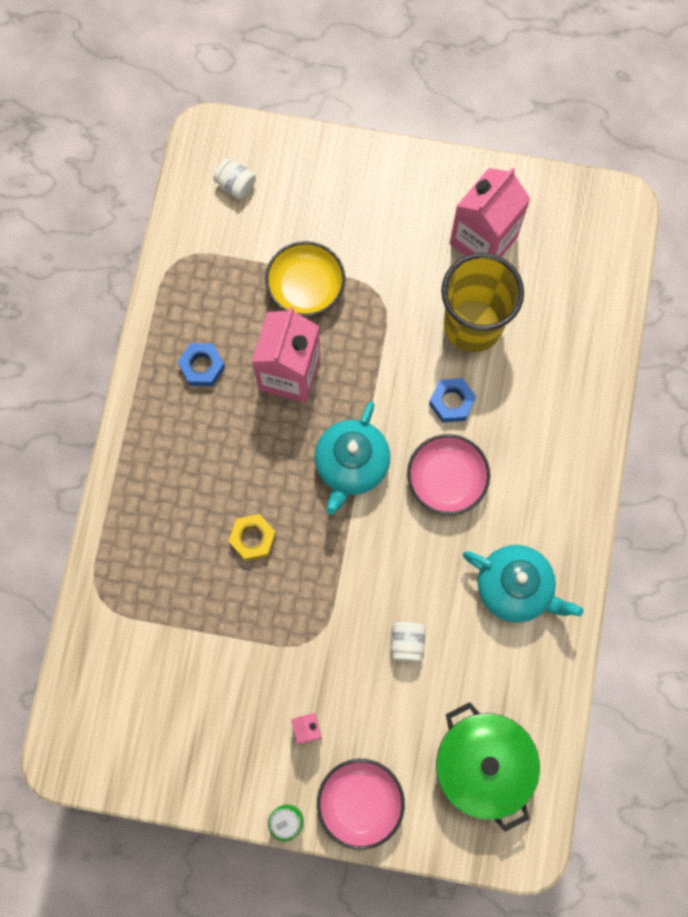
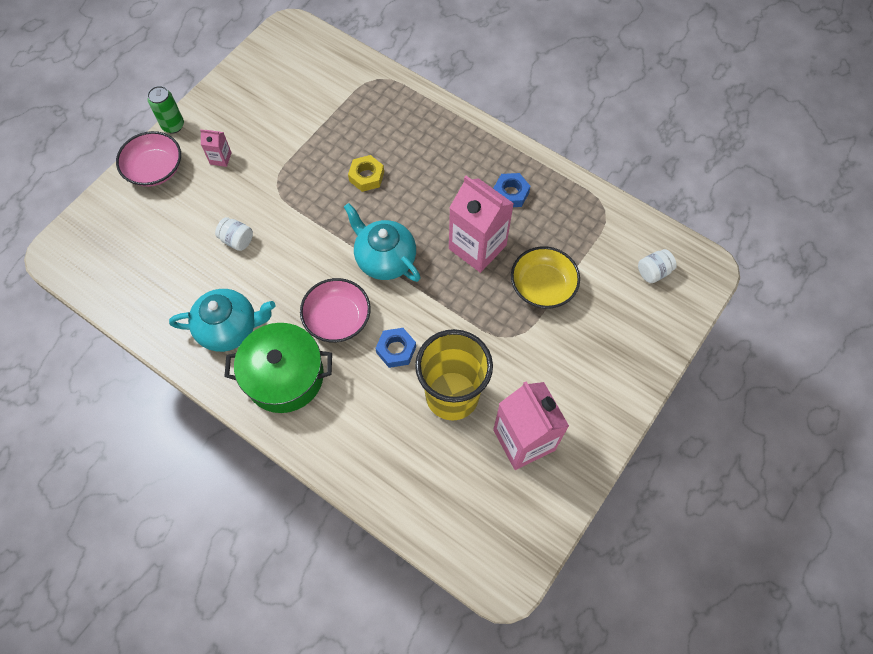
camera: 115 degrees right, 10 degrees down
green pot [436,702,540,832] -> green pot moved to [224,323,332,413]
turquoise teapot [463,545,583,623] -> turquoise teapot turned 150 degrees counterclockwise [169,289,276,352]

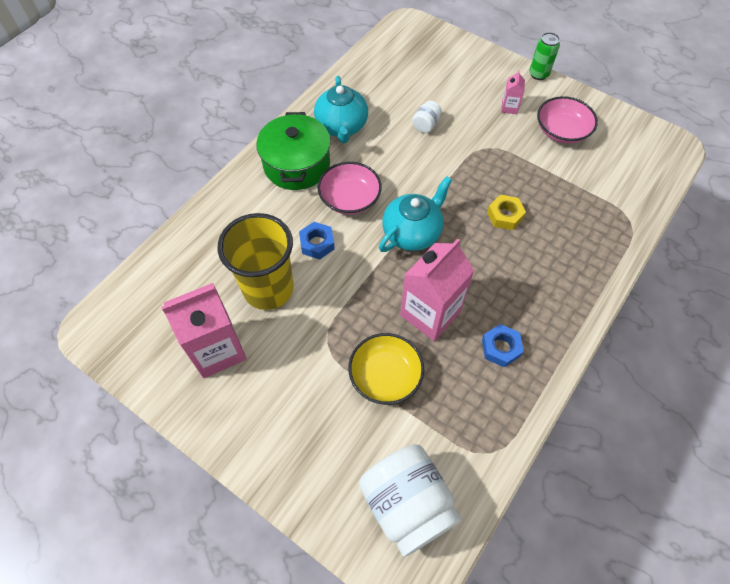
camera: 90 degrees right, 5 degrees down
pink bowl [116,131,181,187] -> pink bowl moved to [537,96,598,144]
white jar [638,249,677,283] -> white jar [359,444,461,557], size x2.27

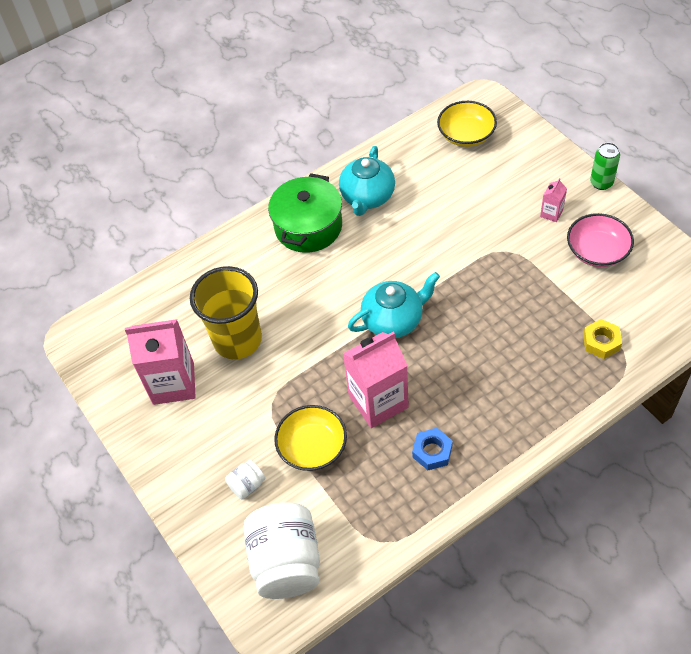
camera: 25 degrees right, 5 degrees down
blue nut [299,222,335,260] -> none
pink bowl [318,162,382,215] -> none
white jar [412,101,442,133] -> white jar moved to [225,460,265,500]
yellow nut [487,195,526,230] -> yellow nut moved to [583,319,622,359]
none -> yellow bowl [437,101,497,147]

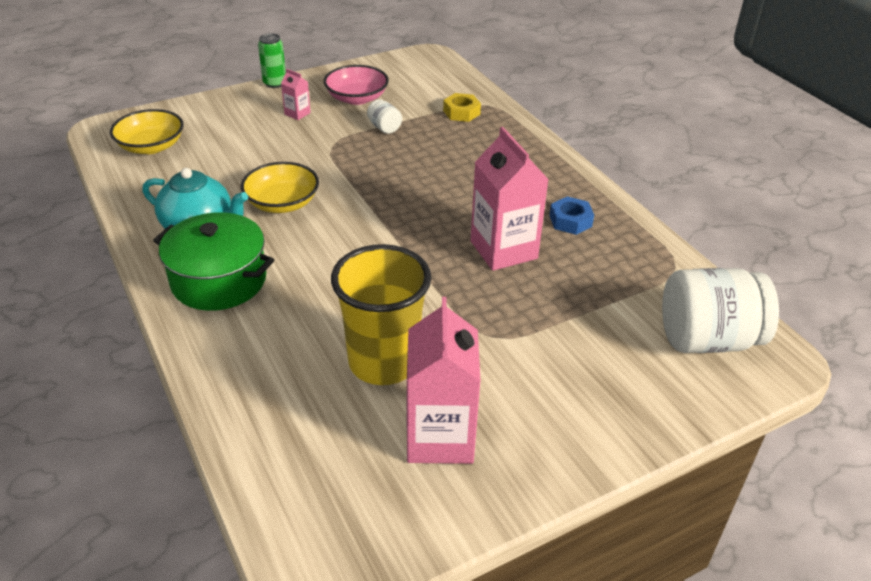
camera: 90 degrees left, 15 degrees down
white jar [225,460,265,500] -> white jar moved to [367,99,402,134]
yellow bowl [274,405,347,471] -> yellow bowl moved to [241,162,319,213]
turquoise teapot [348,272,440,338] -> none

